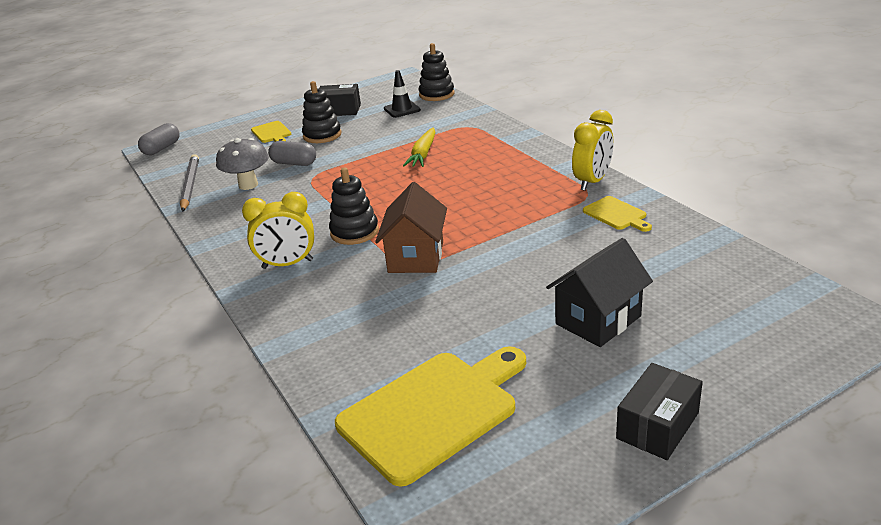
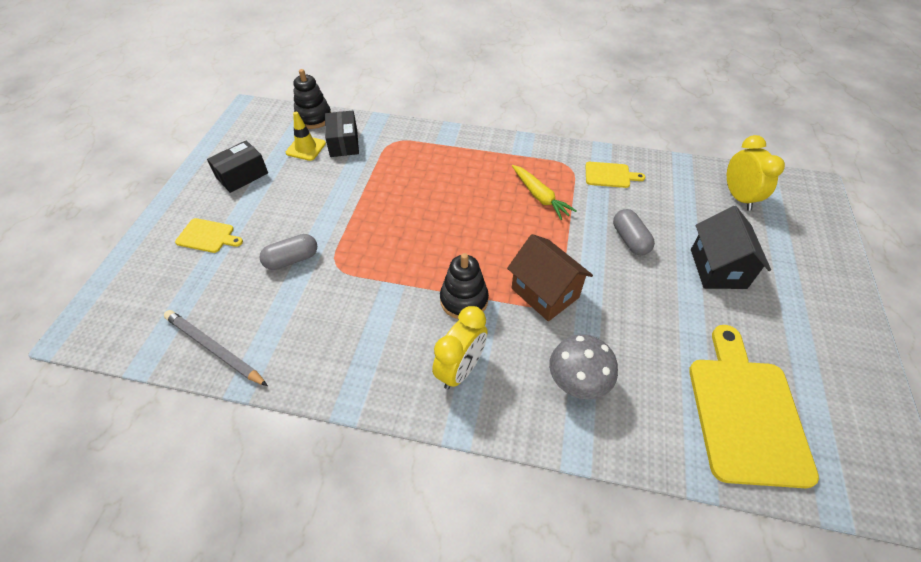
camera: 50 degrees left, 20 degrees up
grey capsule [138,123,180,155] -> grey capsule moved to [613,209,655,255]
grey mushroom [216,138,269,190] -> grey mushroom moved to [549,335,618,399]
black stacking toy [302,81,341,143] -> none
black traffic cone [384,70,421,118] -> yellow traffic cone [286,112,326,161]
yellow carrot [403,127,435,167] -> yellow carrot moved to [512,165,576,220]
yellow clock [572,110,613,191] -> yellow clock moved to [727,135,785,211]
black box [616,363,703,460] -> black box moved to [325,111,359,157]

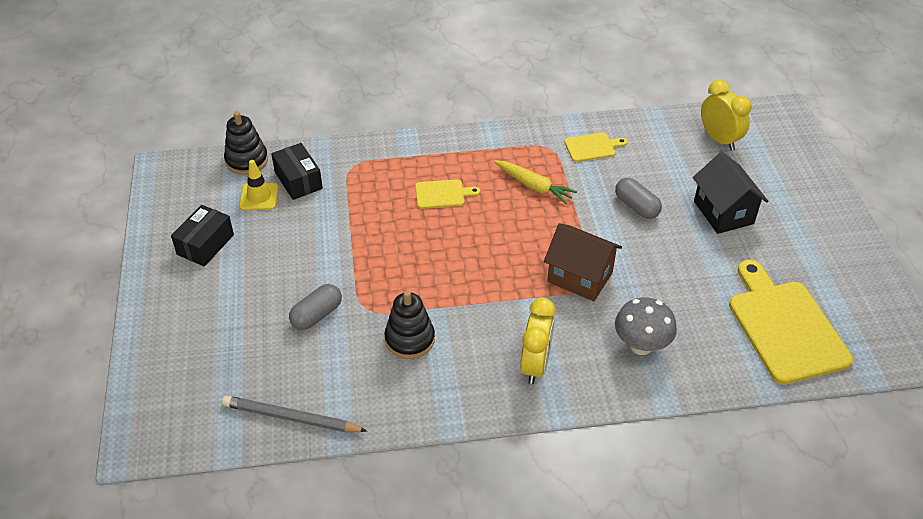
camera: 20 degrees left, 5 degrees down
yellow cutting board [175,218,243,253] -> yellow cutting board moved to [415,179,480,209]
black stacking toy [440,253,489,319] -> black stacking toy moved to [384,291,435,359]

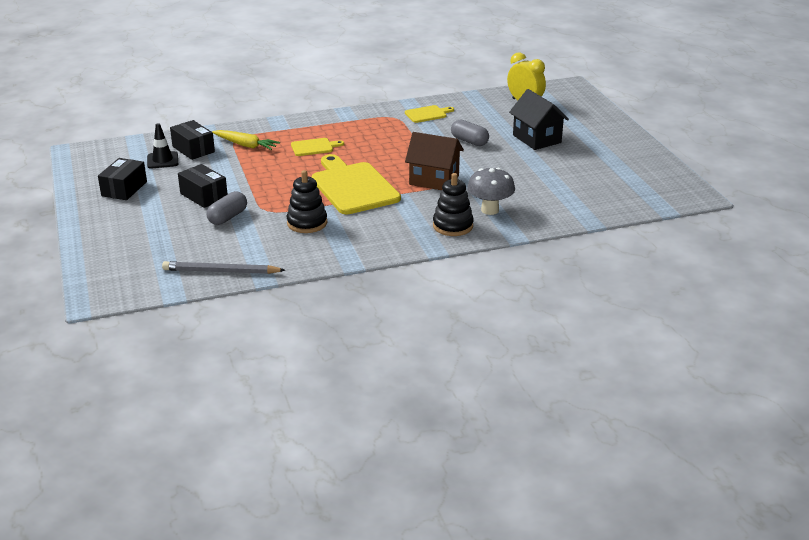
camera: 10 degrees left, 15 degrees down
black stacking toy [224,111,268,175] -> black stacking toy moved to [433,173,474,236]
yellow traffic cone [239,160,279,210] -> black traffic cone [147,123,178,169]
yellow carrot [494,160,577,205] -> yellow carrot moved to [212,130,280,150]
yellow clock [520,298,555,384] -> none
yellow cutting board [729,260,853,384] -> yellow cutting board moved to [312,154,401,214]
none -> black box [178,164,228,208]

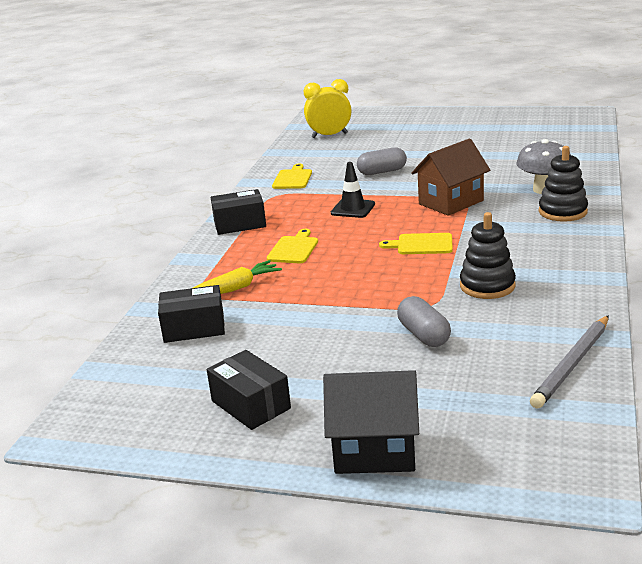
camera: 55 degrees left, 5 degrees down
black traffic cone [147,123,178,169] -> black traffic cone moved to [331,162,375,218]
black box [178,164,228,208] -> black box moved to [211,189,266,235]
yellow cutting board [312,154,401,214] -> yellow cutting board [379,233,453,254], size x0.48
black house [509,89,569,150] -> black house moved to [323,370,419,474]

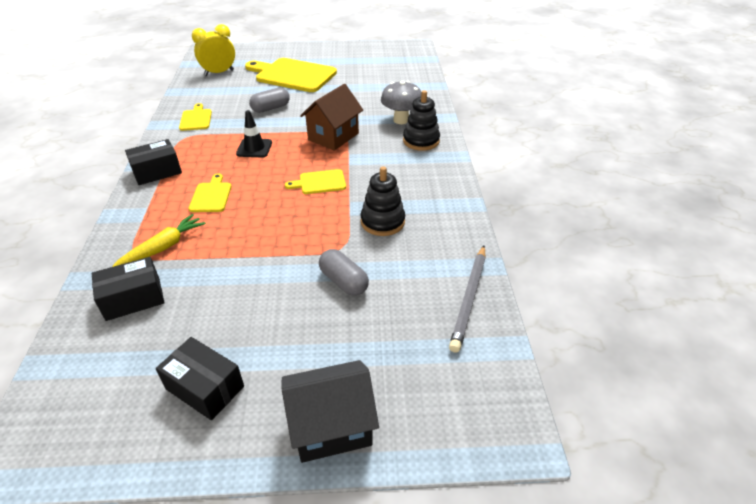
camera: 20 degrees left, 15 degrees up
none -> yellow cutting board [245,58,337,92]

